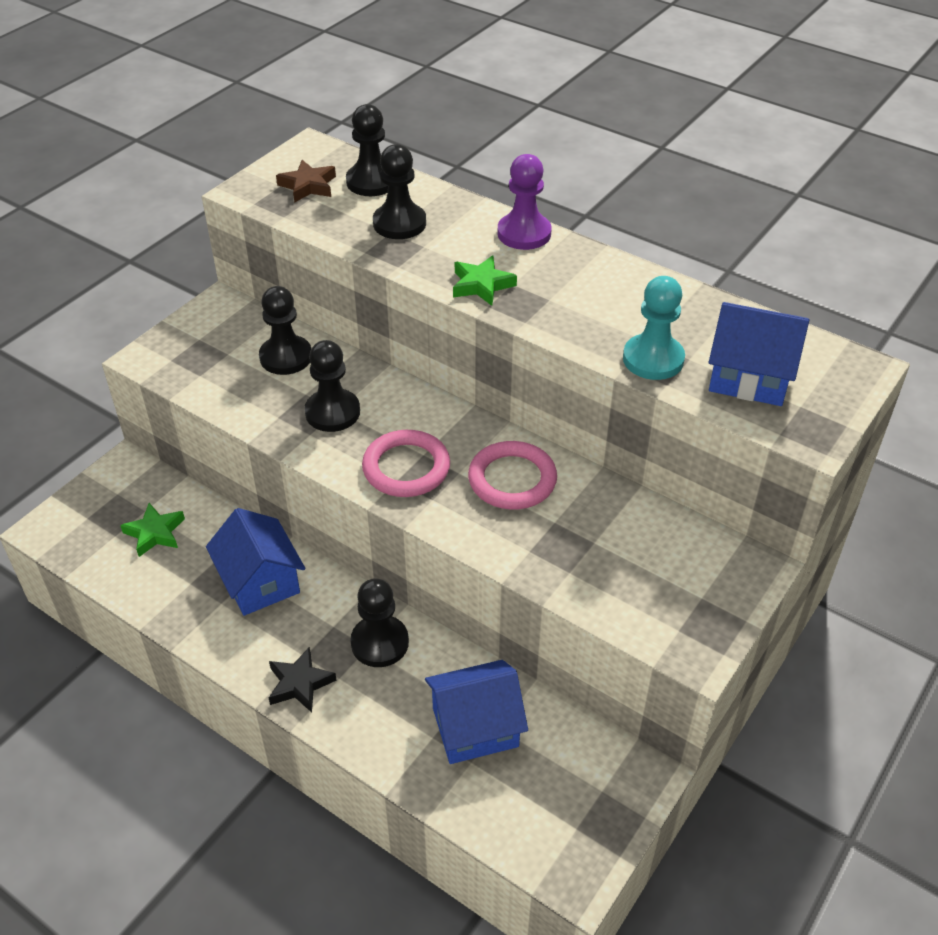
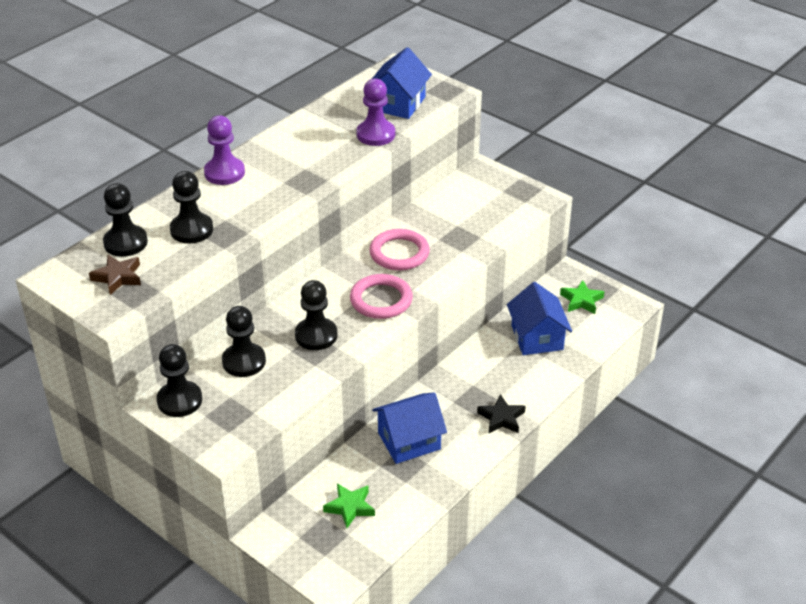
camera: 85 degrees left, 5 degrees down
black pawn [350,578,409,667] -> black pawn moved to [156,344,202,417]
green star [453,255,517,306] -> green star moved to [560,280,604,314]
turquoise pawn [623,276,685,380] -> purple pawn [356,79,395,146]

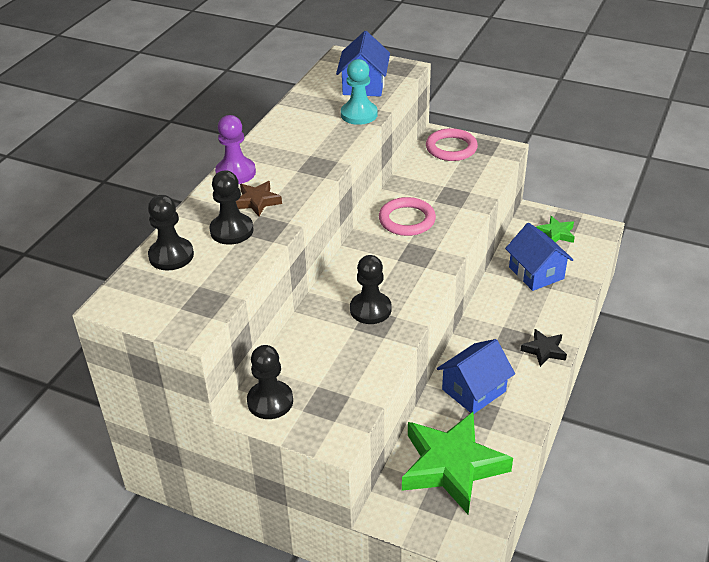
camera: 15 degrees left, 0 degrees up
brown star [89,255,141,295] -> brown star moved to [236,181,282,217]
black pawn [222,306,266,377] -> none
green star [323,483,375,528] -> green star [402,412,513,514], size x2.19
pink ring [350,274,413,319] -> pink ring moved to [426,128,478,161]
purple pawn [356,79,395,146] -> turquoise pawn [341,59,378,125]

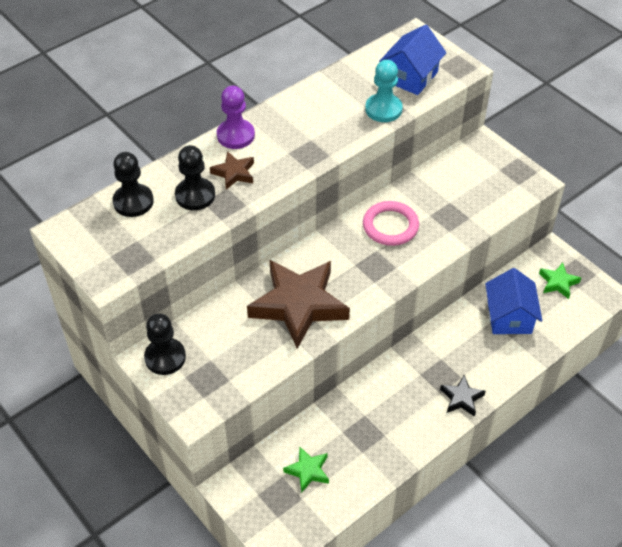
camera: 25 degrees right, 10 degrees up
black pawn [350,255,392,324] -> brown star [247,260,350,349]
green star [402,412,513,514] -> green star [283,447,329,493], size x0.46
pink ring [426,128,478,161] -> none
blue house [437,339,515,414] -> none

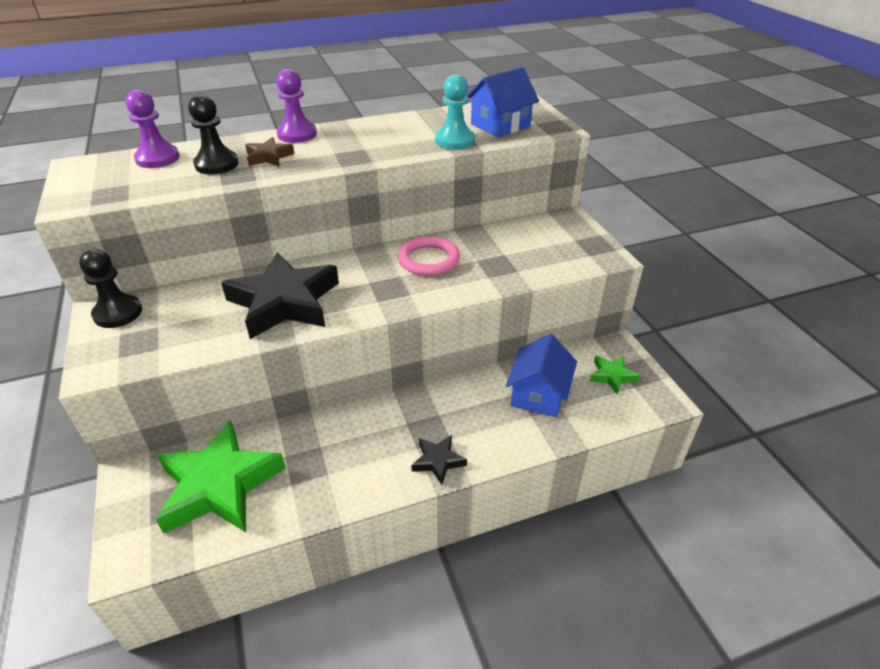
camera: 20 degrees right, 10 degrees down
black pawn [113,152,154,217] -> purple pawn [125,89,180,168]
brown star [247,260,350,349] -> black star [221,252,339,339]
green star [283,447,329,493] -> green star [156,419,286,534], size x2.19

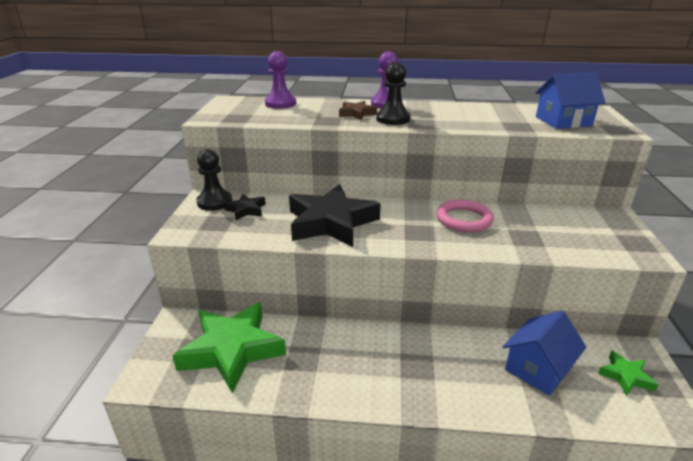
camera: 25 degrees right, 10 degrees down
black pawn [188,95,239,174] -> black pawn moved to [376,62,411,125]
black star [411,435,467,485] -> black star moved to [224,194,266,220]
turquoise pawn [435,74,475,150] -> none

